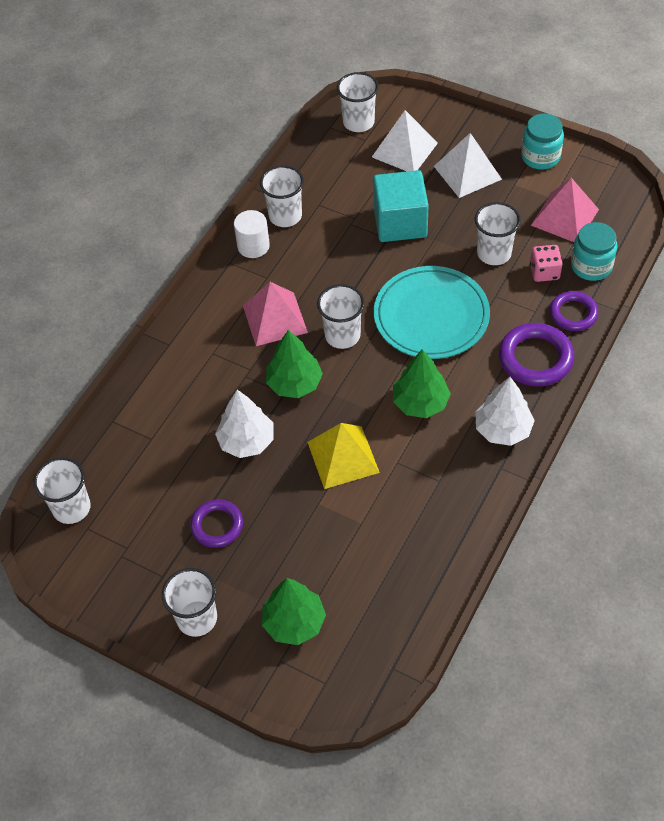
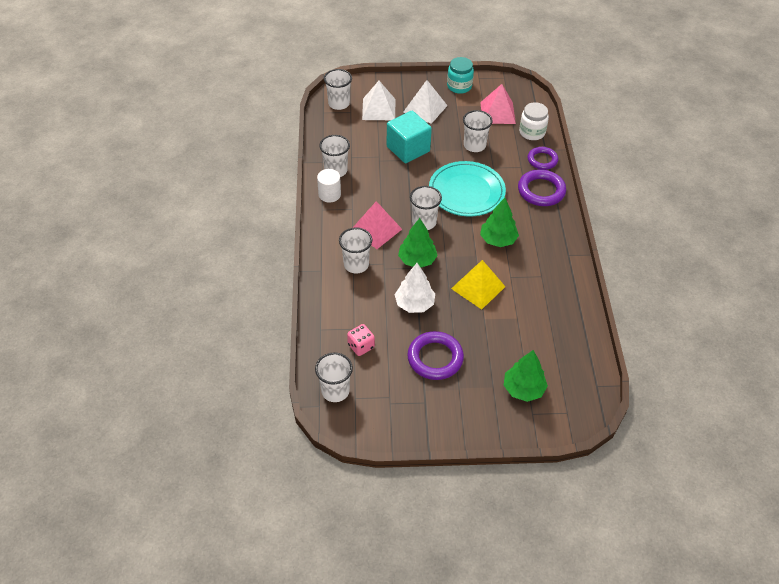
camera: 35 degrees left, 5 degrees down
white cup [162,568,217,637] -> white cup moved to [339,228,372,274]
purple ring [190,499,243,548] -> purple ring [407,331,464,380], size x1.52
white tree [475,377,535,446] -> none
pink dice [530,245,563,282] -> pink dice moved to [347,324,375,356]
turquoise jar [571,222,617,281] -> white jar [519,102,549,140]

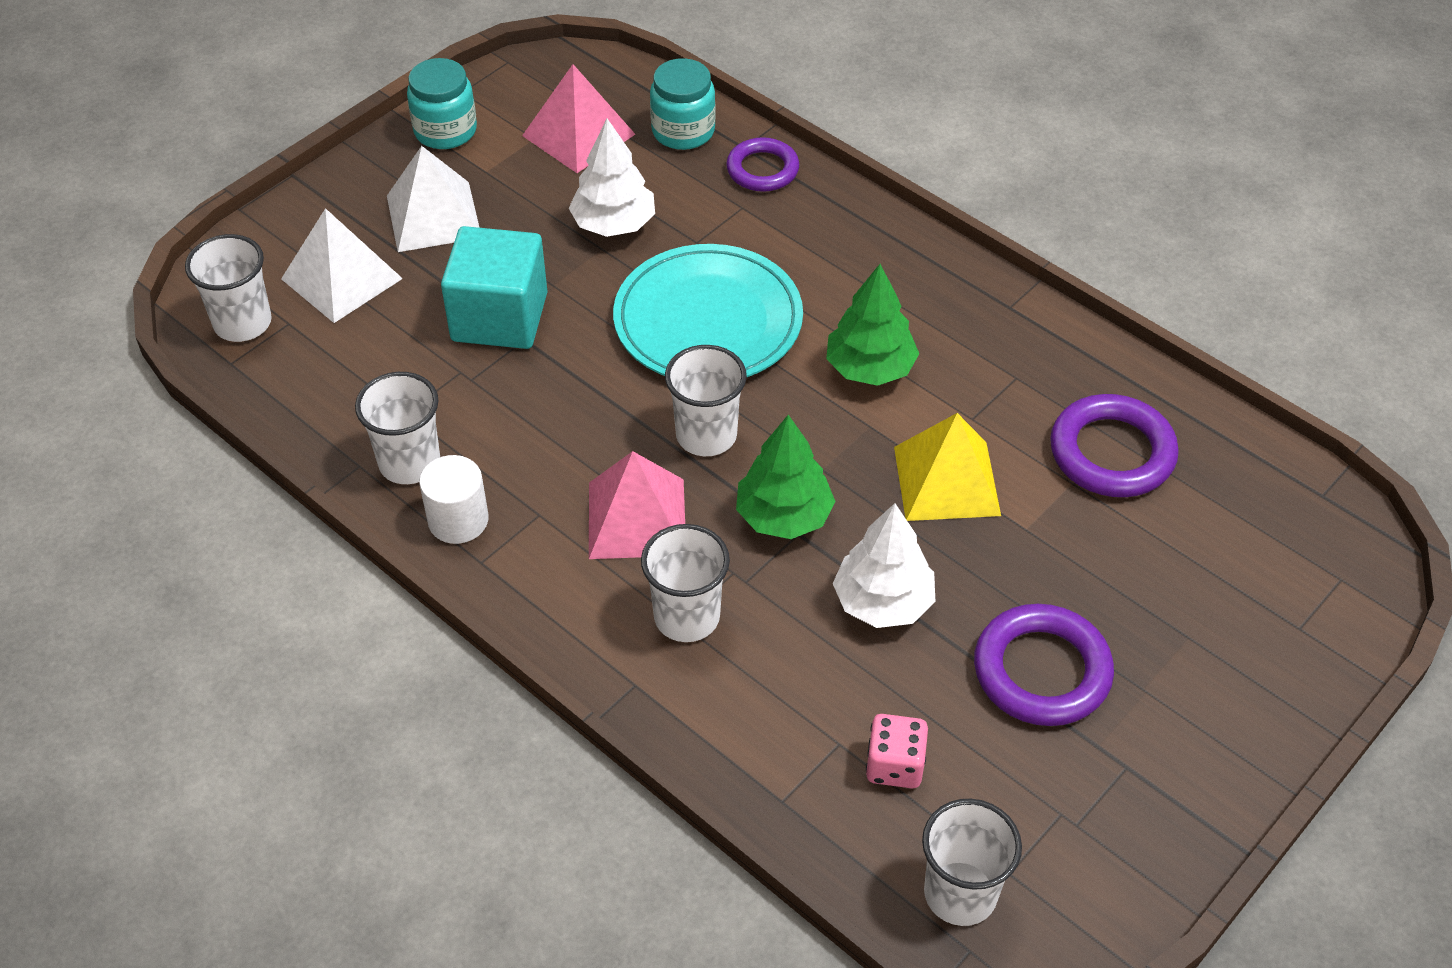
camera: 45 degrees left, 0 degrees up
white cup [463,110,493,152] -> white tree [569,118,655,237]
green tree [504,350,548,402] -> none
purple ring [518,169,566,206] -> purple ring moved to [1050,394,1179,497]
white jar [519,102,549,140] -> turquoise jar [650,58,716,150]

